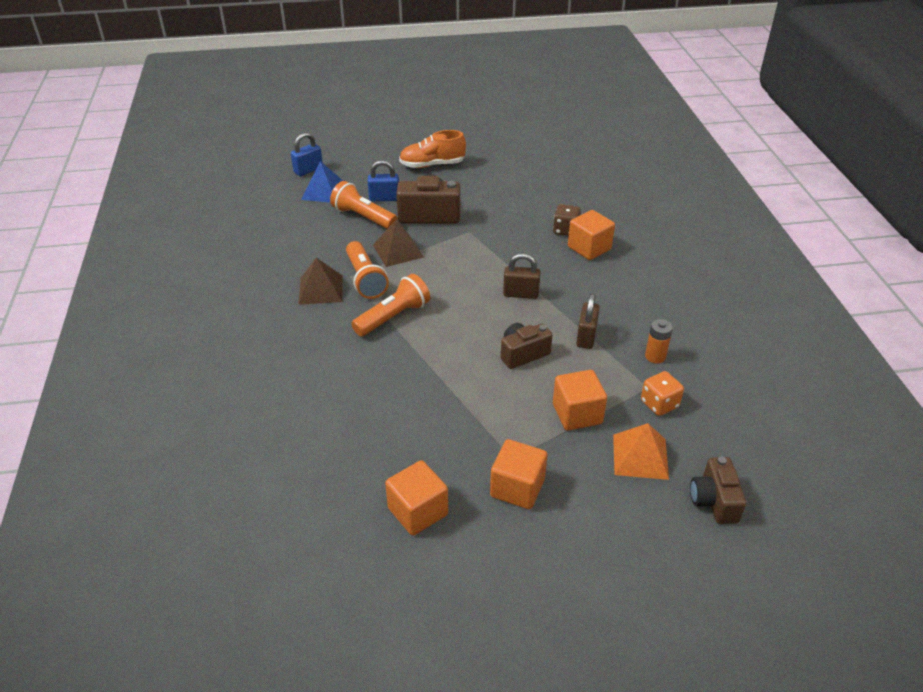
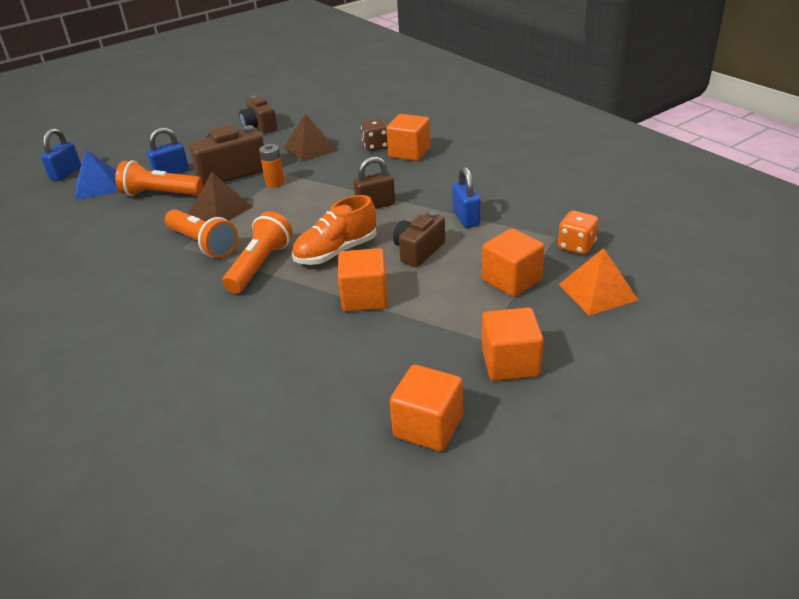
camera: 25 degrees left, 5 degrees down
brown pyramid [298,257,343,305] -> brown pyramid moved to [284,114,337,162]
orange shoe [399,130,466,168] -> orange shoe moved to [292,195,377,265]
brown padlock [576,293,600,349] -> blue padlock [452,167,480,228]
orange battery [645,319,673,364] -> orange battery moved to [259,144,285,187]
brown camera [690,457,746,524] -> brown camera moved to [239,96,277,134]
none -> orange cube [338,248,388,312]

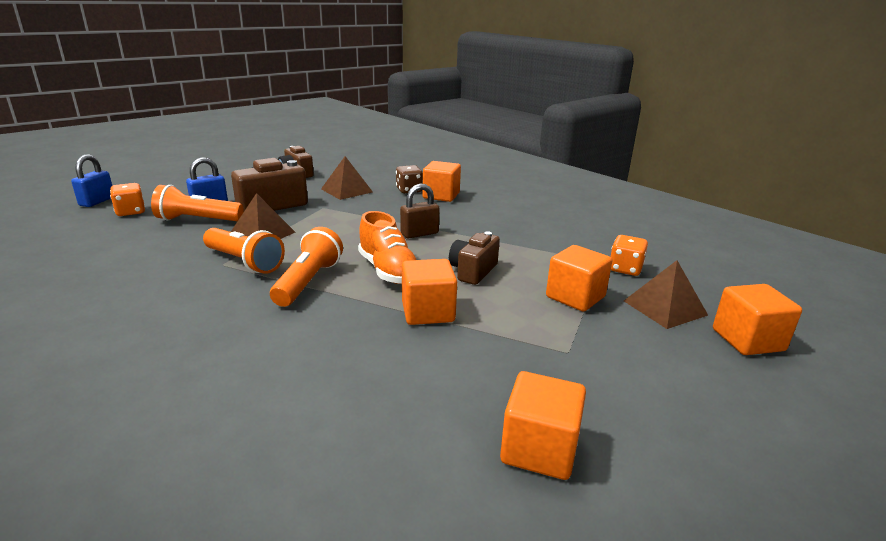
camera: 10 degrees left, 10 degrees down
blue pyramid [75,150,119,200] -> orange dice [110,183,145,216]
orange battery [259,144,285,187] -> none
orange shoe [292,195,377,265] -> orange shoe turned 75 degrees counterclockwise [358,211,416,284]
blue padlock [452,167,480,228] -> none
orange cube [482,307,544,381] -> orange cube moved to [713,284,802,355]
orange pyramid [559,248,638,316] -> brown pyramid [624,260,708,329]

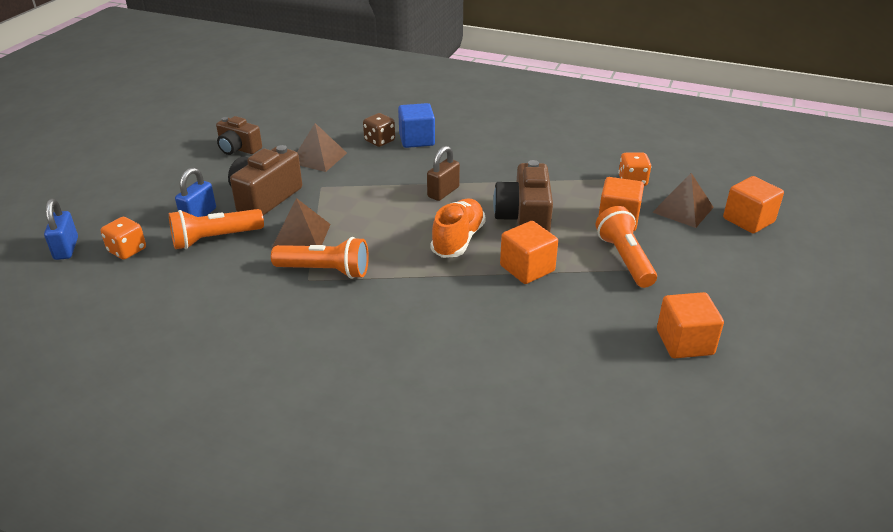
camera: 25 degrees left, 10 degrees up
orange flashlight [270,227,343,307] -> orange flashlight moved to [596,206,657,288]
orange shoe [358,211,416,284] -> orange shoe turned 105 degrees counterclockwise [431,199,486,258]
orange cube [423,161,461,202] -> blue cube [398,103,435,148]
brown camera [449,231,500,285] -> brown camera [493,160,553,232], size x1.52

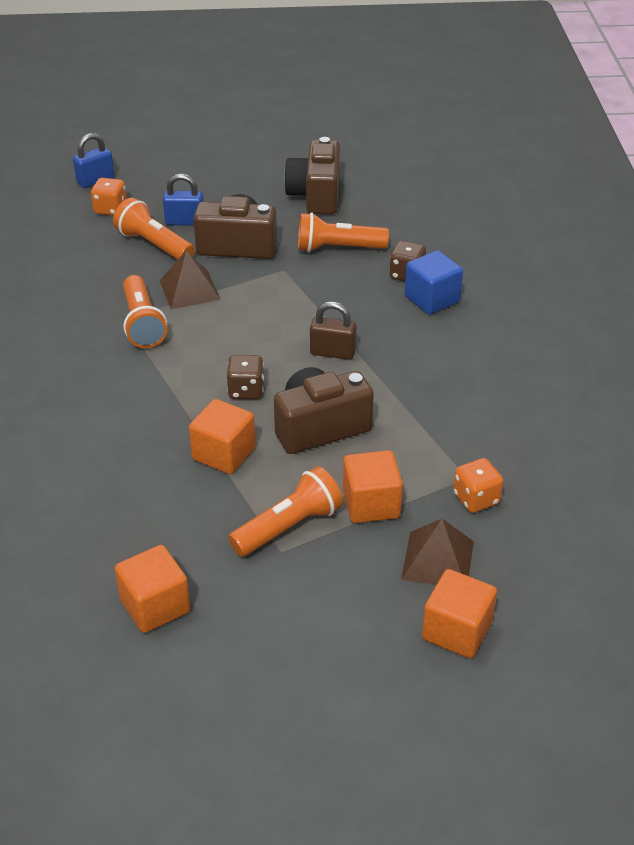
camera: 65 degrees right, 5 degrees up
brown camera [216,116,262,155] -> brown camera [284,137,340,215], size x1.52
brown pyramid [297,123,347,172] -> orange flashlight [298,212,389,252]
orange shoe [431,199,486,258] -> brown dice [227,355,264,399]

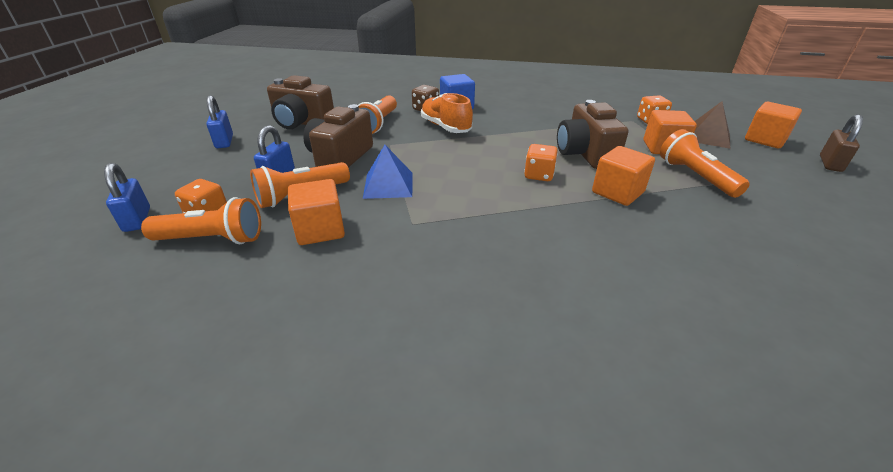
camera: 75 degrees left, 5 degrees down
orange cube [115,545,190,633] -> orange cube moved to [288,179,345,245]
orange flashlight [123,275,167,348] -> orange flashlight moved to [141,197,261,244]
brown pyramid [160,250,221,309] -> blue pyramid [363,145,413,199]
brown dice [227,355,264,399] -> orange dice [524,144,558,181]
brown padlock [310,302,356,360] -> brown padlock moved to [820,114,863,172]
none -> blue padlock [206,95,233,148]
none -> orange shoe [421,93,473,133]

